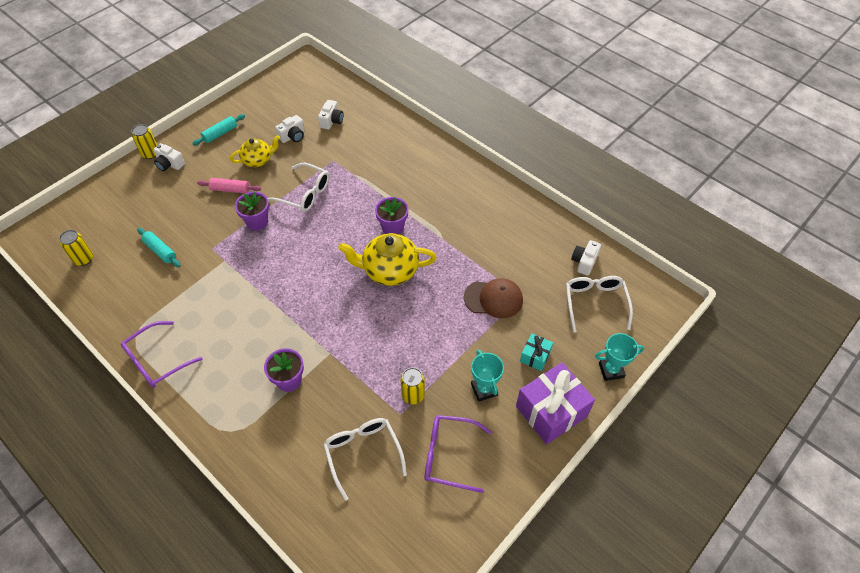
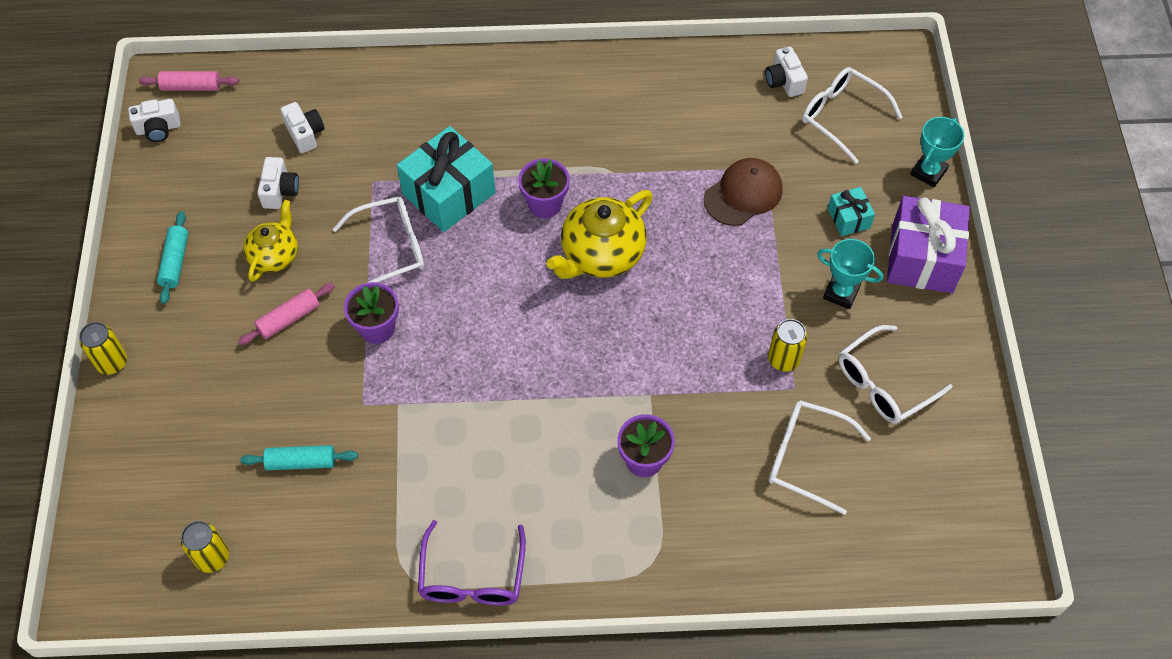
camera: 45 degrees left, 5 degrees up
white camera [153,143,185,171] -> white camera moved to [128,99,181,142]
purple glasses [424,415,492,493] -> white glasses [839,325,952,424]
none -> pink rolling pin [139,71,239,91]
none -> turquoise gift [397,126,495,232]

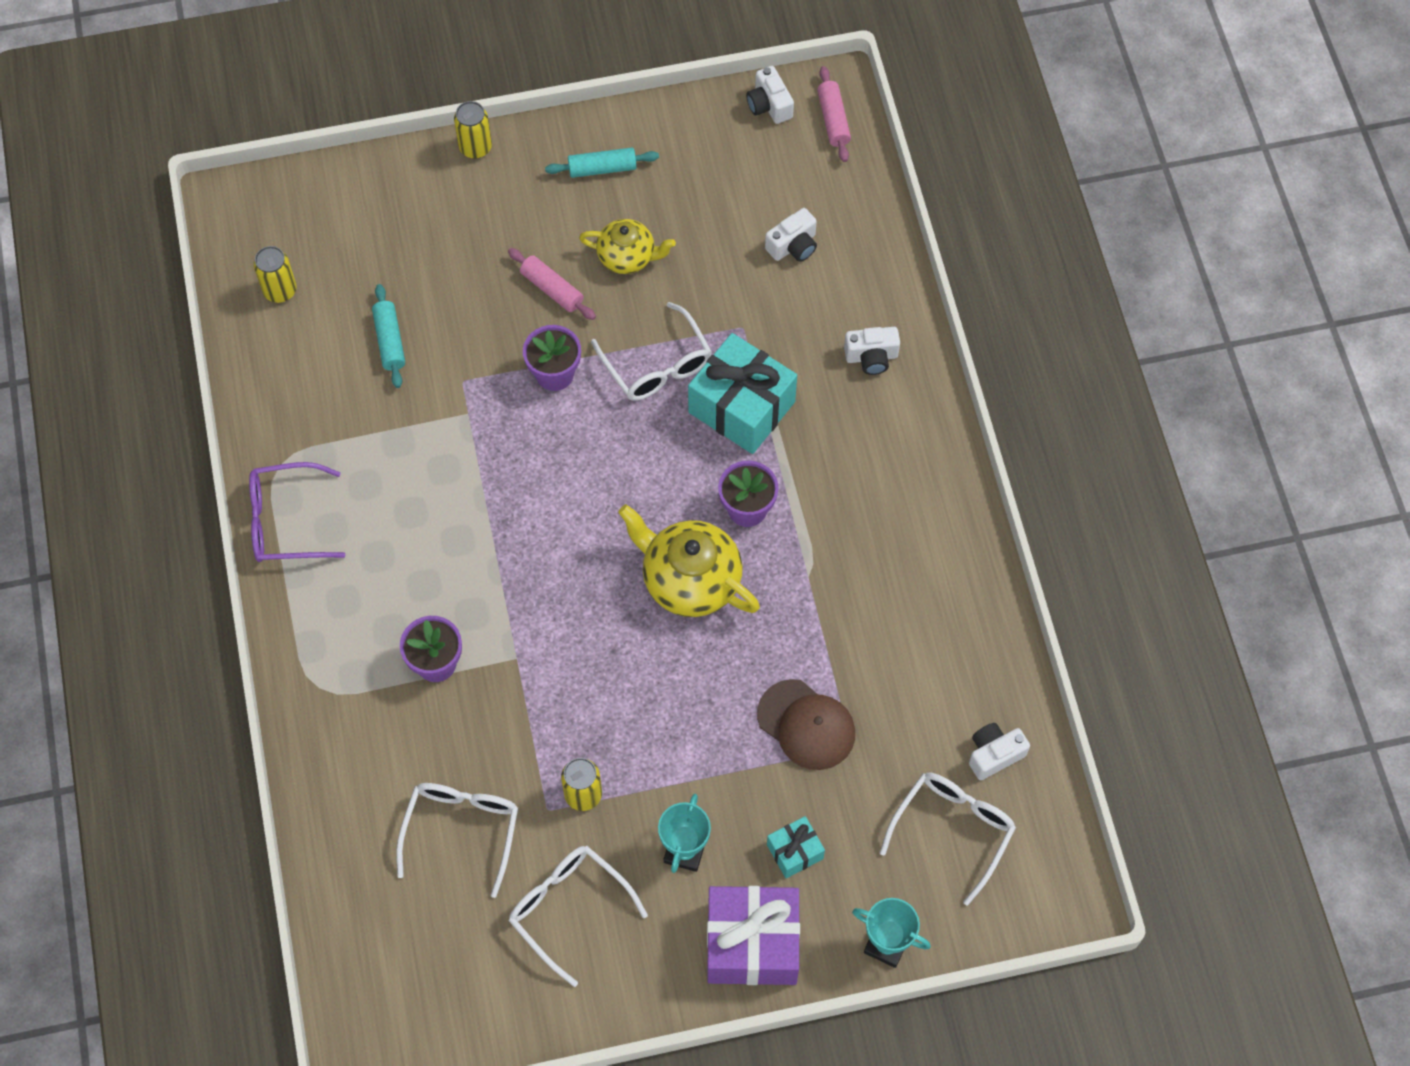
camera: 80 degrees right, 5 degrees up
white camera [257,157,299,209] -> white camera moved to [844,327,900,375]

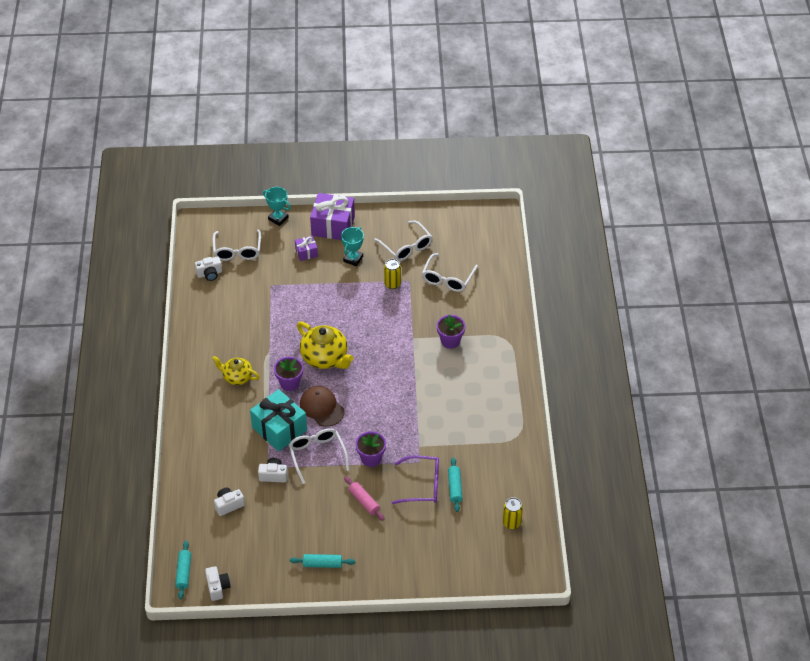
camera: 170 degrees left, 15 degrees down
purple glasses [249,462,346,562] -> purple glasses moved to [392,455,439,504]
yellow can [454,101,492,159] -> none
yellow teapot [579,219,676,274] -> yellow teapot moved to [212,356,260,385]
brown cap [757,679,855,770] -> brown cap moved to [300,386,345,427]
turquoise gift [767,816,825,878] -> purple gift [295,236,318,261]
pink rolling pin [817,66,851,162] -> turquoise rolling pin [175,541,191,599]
white camera [844,327,900,375] -> white camera moved to [258,458,288,483]
white glasses [880,773,1016,906] -> white glasses turned 45 degrees counterclockwise [212,230,261,261]

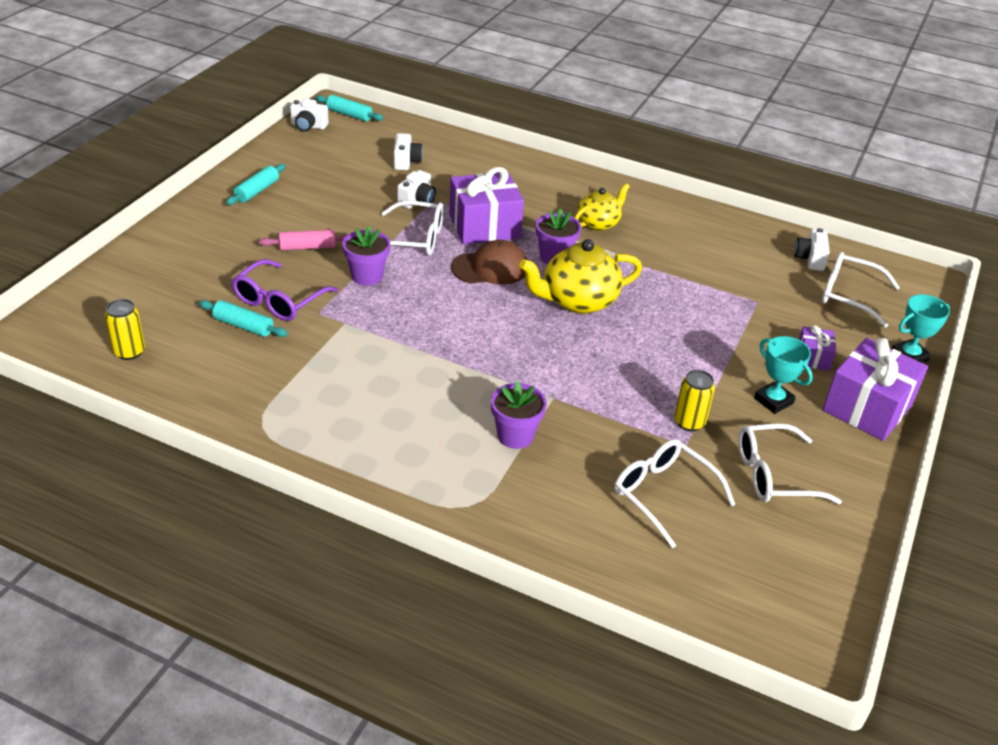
camera: 115 degrees right, 10 degrees down
turquoise gift [250,389,307,451] -> purple gift [449,167,524,244]

